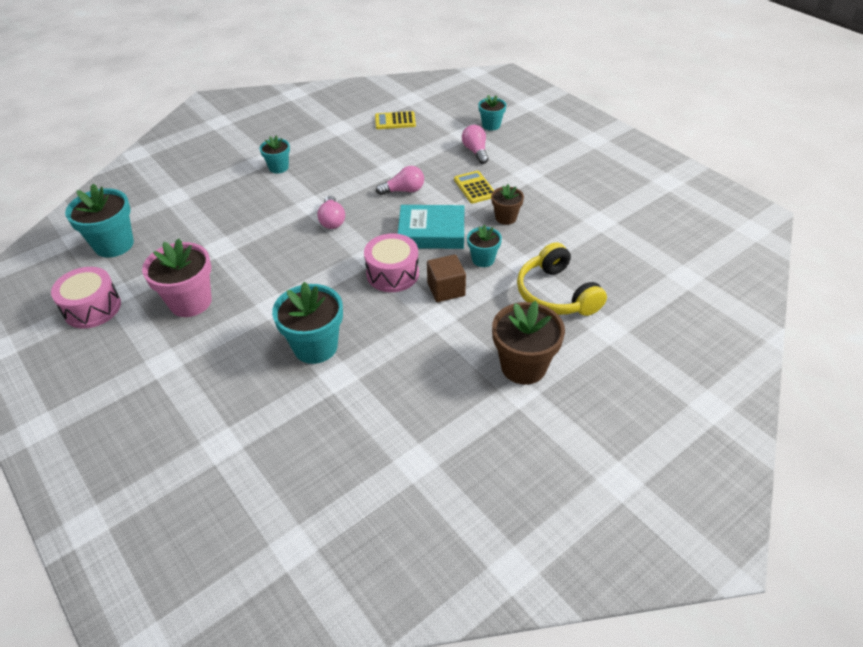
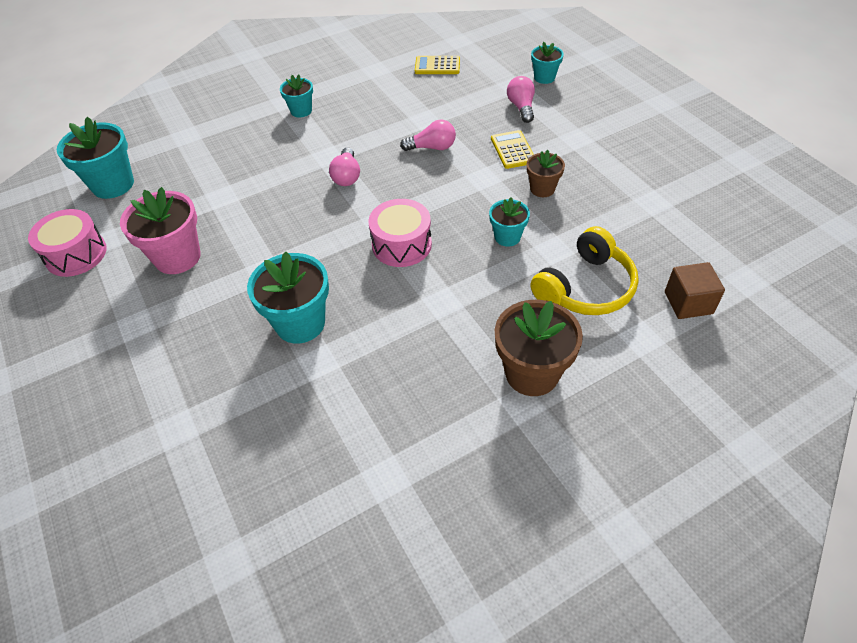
camera: 10 degrees right, 5 degrees up
turquoise book [398,205,464,249] -> none
brown cube [427,254,466,302] -> brown cube moved to [665,262,725,319]
yellow headphones [517,242,607,316] -> yellow headphones turned 120 degrees counterclockwise [531,226,639,315]

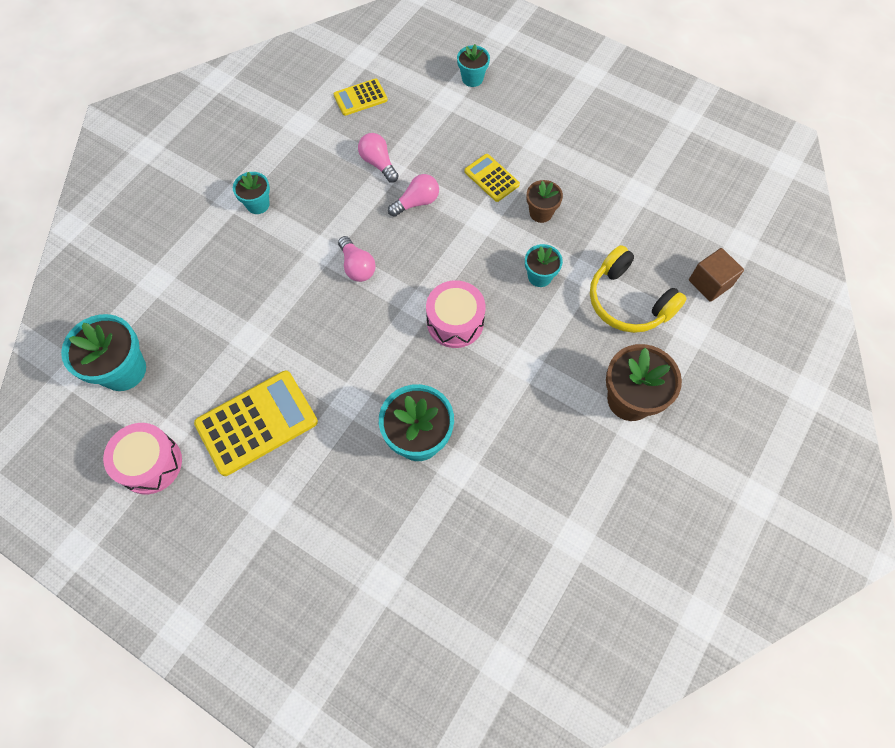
camera: 30 degrees left, 15 degrees up
pink flower pot [120,187,201,274] -> yellow calculator [194,371,318,476]
pink light bulb [507,76,535,123] -> pink light bulb moved to [358,133,399,183]
yellow headphones [531,226,639,315] -> yellow headphones turned 120 degrees clockwise [590,245,687,333]

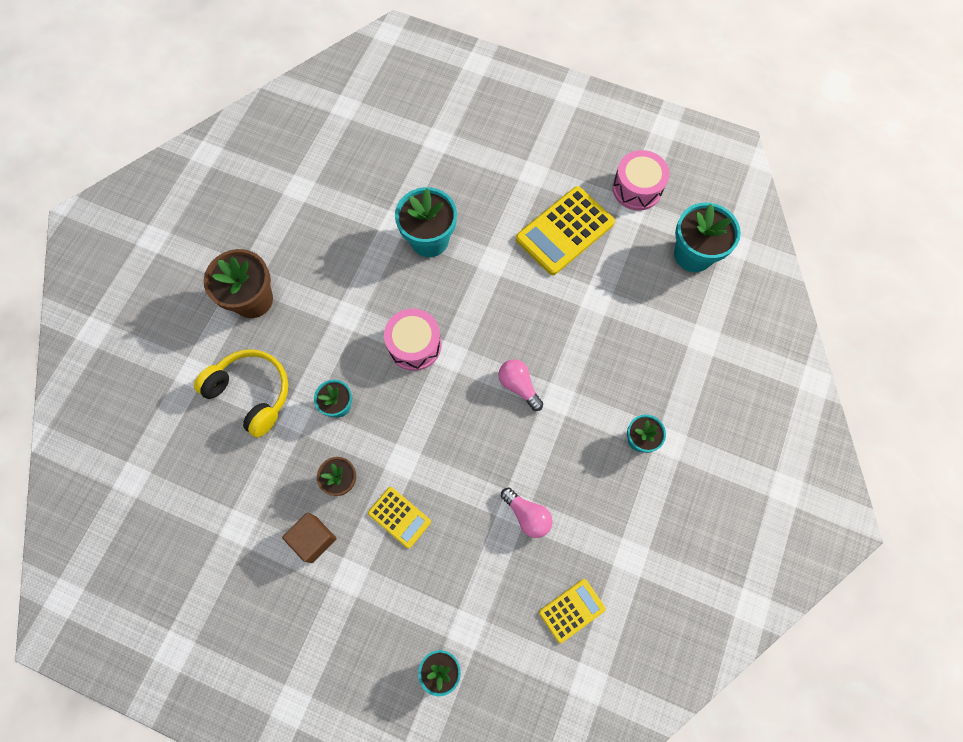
camera: 170 degrees right, 5 degrees up
pink light bulb [388,174,439,217] -> none
brown cube [689,248,744,302] -> brown cube moved to [282,513,337,563]

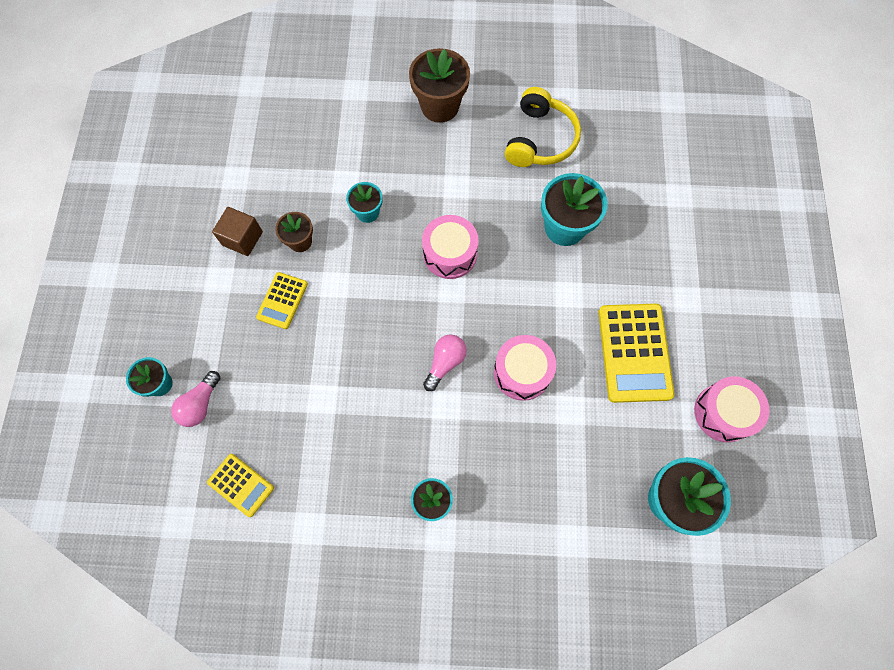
camera: 70 degrees right, 0 degrees up
yellow headphones [194,349,288,438] -> yellow headphones moved to [505,87,581,167]
pink light bulb [501,488,552,538] -> pink light bulb moved to [171,371,220,427]
yellow calculator [516,186,615,275] -> yellow calculator turned 120 degrees counterclockwise [598,304,674,403]
none -> pink drum [494,335,556,401]

